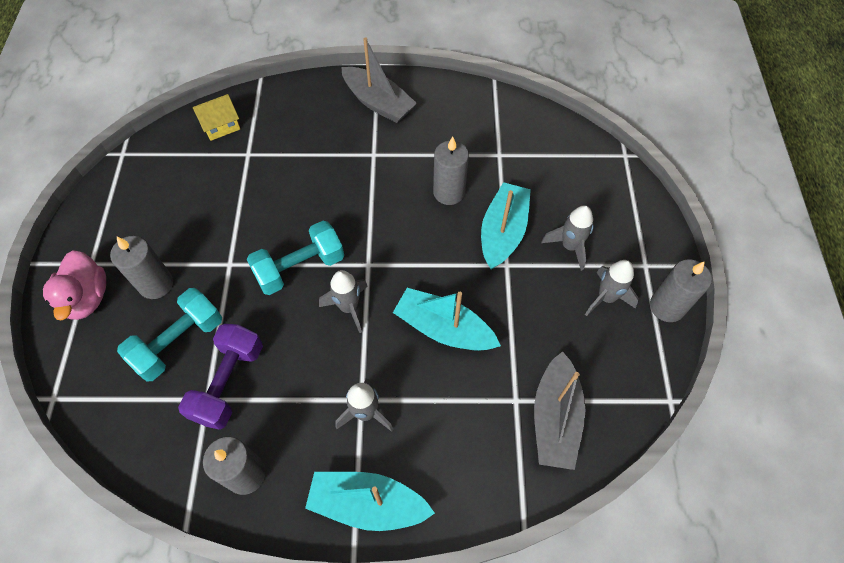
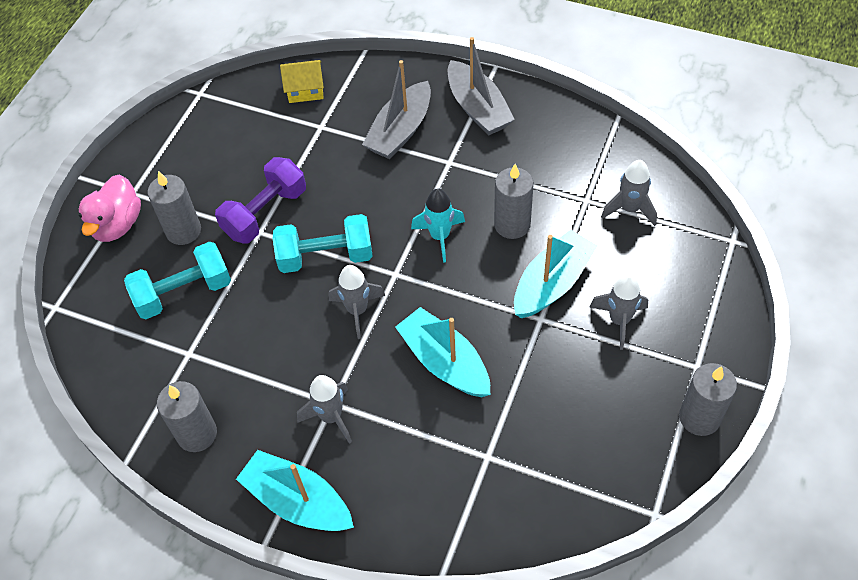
camera: 25 degrees right, 5 degrees down
purple dumbbell [178,324,263,430] -> purple dumbbell moved to [215,157,306,244]
grey boat [534,351,586,470] -> grey boat moved to [362,60,431,159]
grey rocket [585,260,639,316] -> grey rocket moved to [601,160,657,226]
none -> turquoise rocket [411,188,465,263]

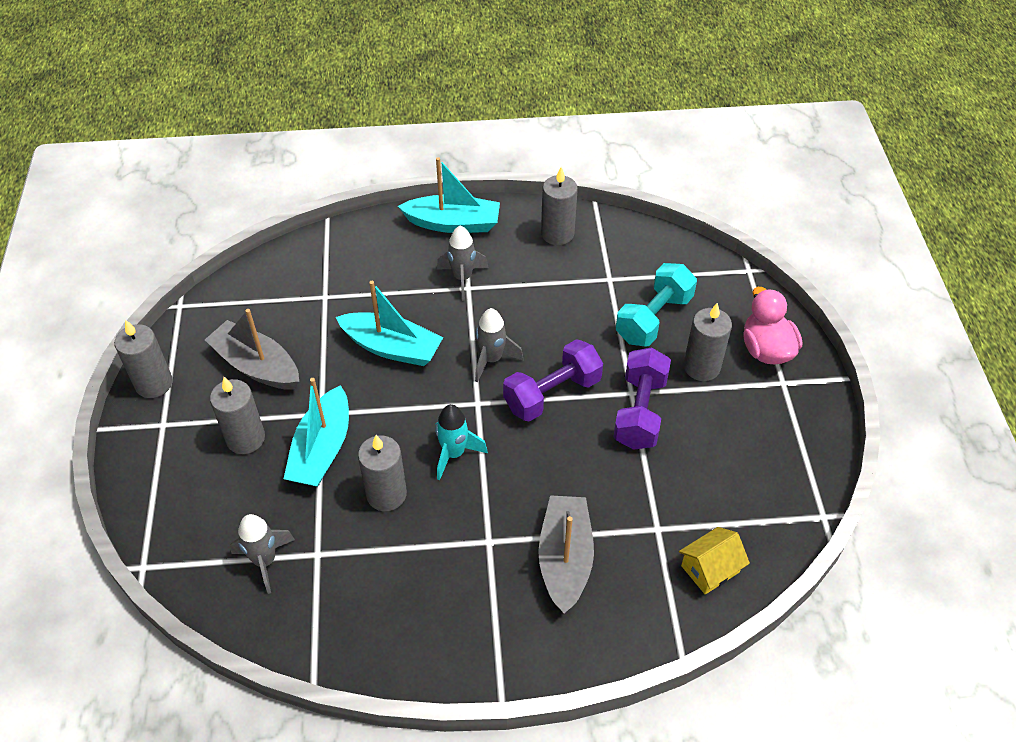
camera: 150 degrees right, 5 degrees down
turquoise dumbbell [273,214,373,273] -> purple dumbbell [503,339,603,422]
grey boat [448,37,515,135] -> grey boat moved to [205,309,299,390]
grey rocket [589,274,648,350] -> grey candle [210,377,265,454]

